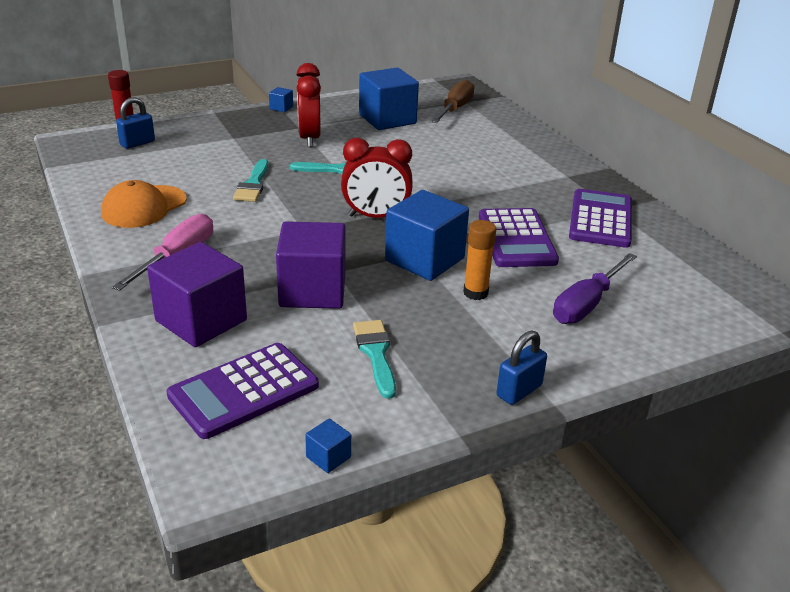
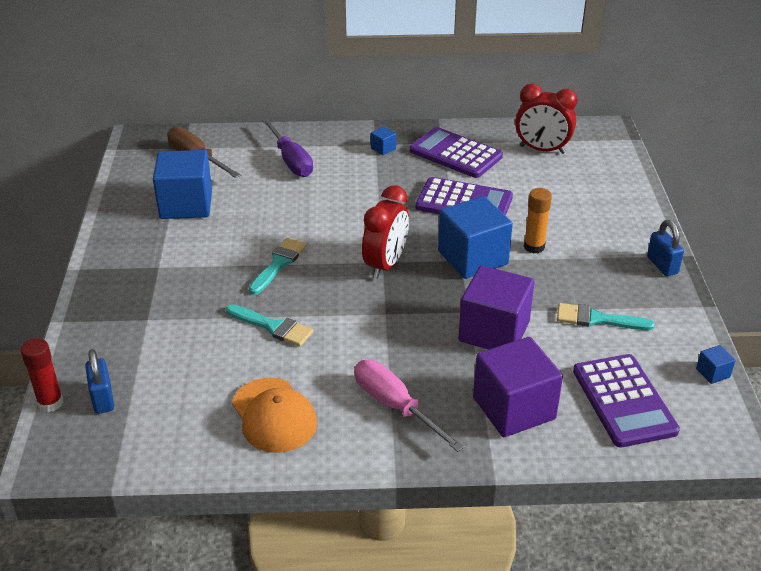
camera: 65 degrees left, 5 degrees up
blue cube [269,87,293,112] -> blue cube moved to [371,127,396,155]
red clock [297,63,321,147] -> red clock moved to [515,84,577,154]
purple screwdriver [553,253,637,324] -> purple screwdriver moved to [262,118,313,177]

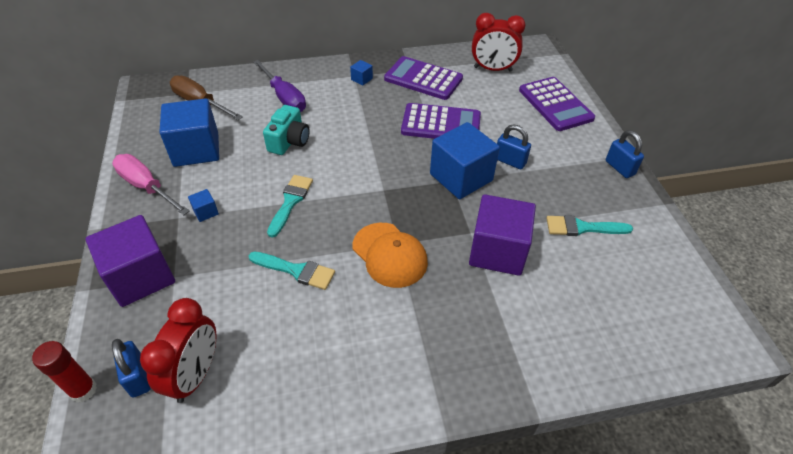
camera: 10 degrees left, 10 degrees up
orange cap [232,378,317,453] -> orange cap moved to [353,223,428,288]
pink screwdriver [355,360,465,452] -> pink screwdriver moved to [112,154,190,215]
red clock [362,185,409,279] -> red clock moved to [140,298,216,403]
purple cube [473,337,563,437] -> purple cube moved to [85,215,175,307]
orange glue stick [524,188,552,253] -> blue padlock [497,125,531,169]
purple calculator [573,354,680,447] -> purple calculator moved to [519,77,595,131]
blue cube [696,345,736,384] -> blue cube moved to [188,189,219,222]
none -> turquoise camera [263,105,310,155]

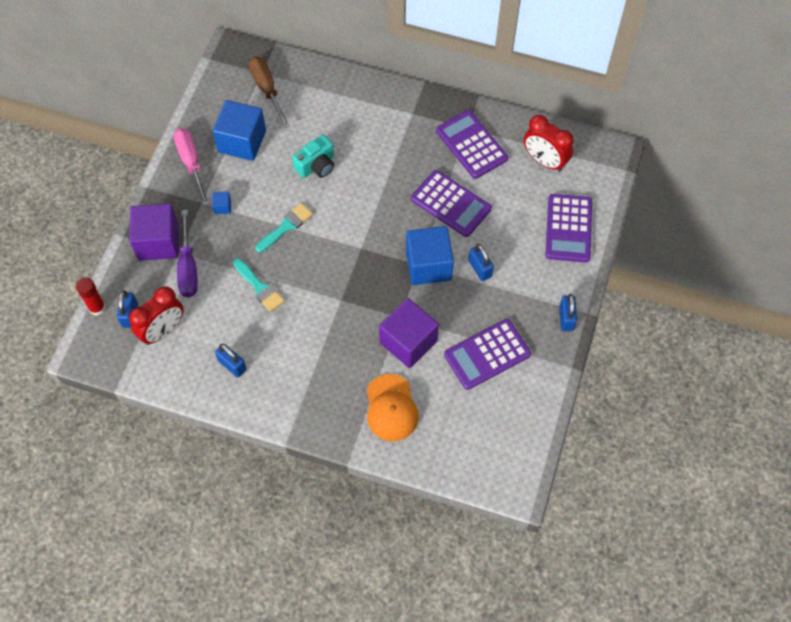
camera: 30 degrees right, 15 degrees up
purple screwdriver [253,60,306,112] -> purple screwdriver moved to [177,210,198,297]
blue cube [350,60,373,86] -> none
orange cap [353,223,428,288] -> orange cap moved to [367,374,419,441]
turquoise brush [547,215,633,236] -> purple calculator [444,319,531,390]
none -> blue padlock [215,344,246,377]

